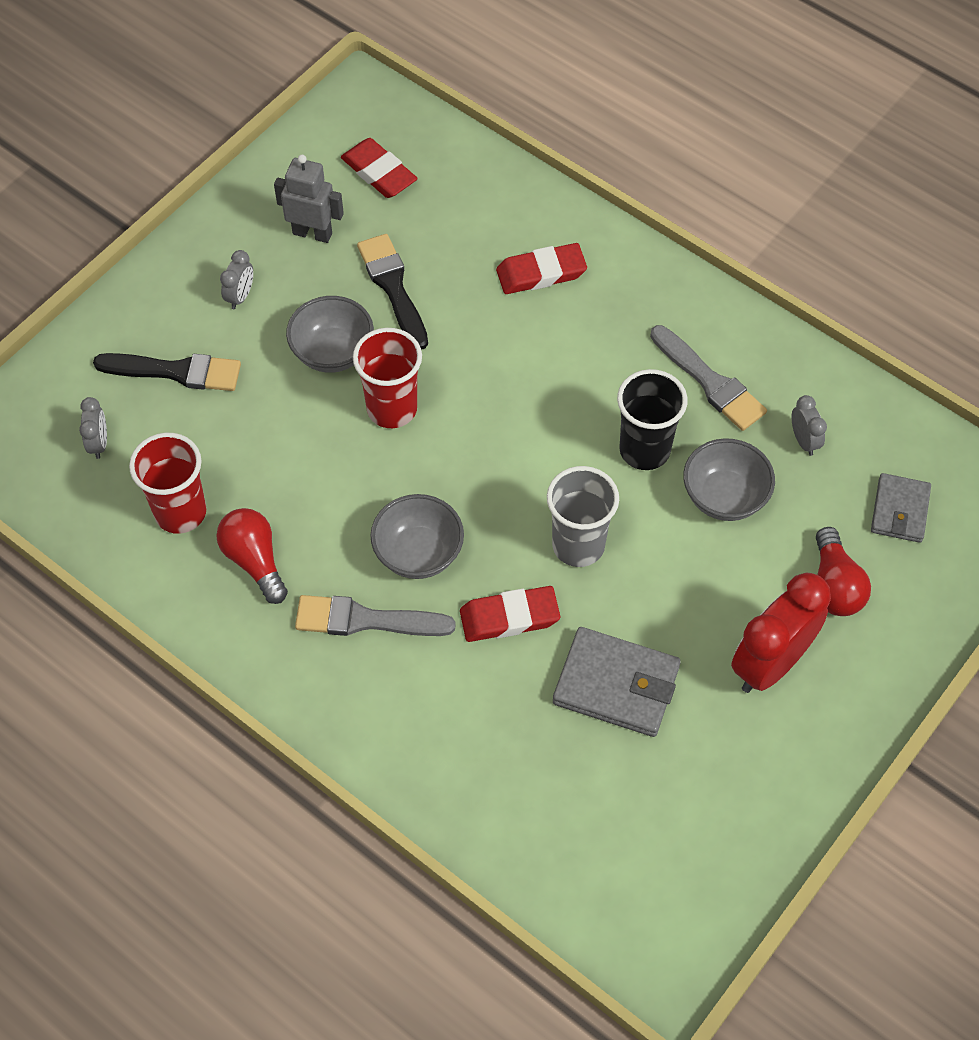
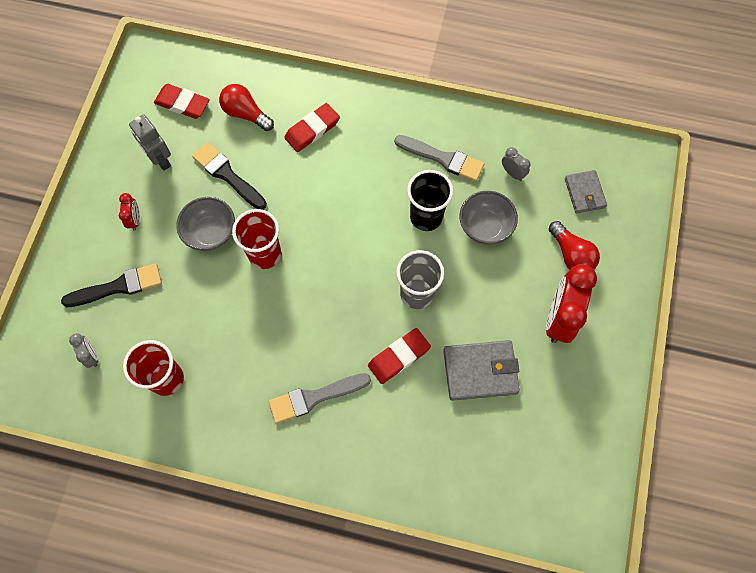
camera: 25 degrees left, 10 degrees up
red light bulb [216,508,288,604] -> red light bulb moved to [219,84,274,131]
grey clock [220,250,253,309] -> red clock [119,193,140,231]
grey robot [274,155,344,243] -> grey robot turned 120 degrees counterclockwise [129,114,171,171]
grey bowl [370,494,464,579] -> none

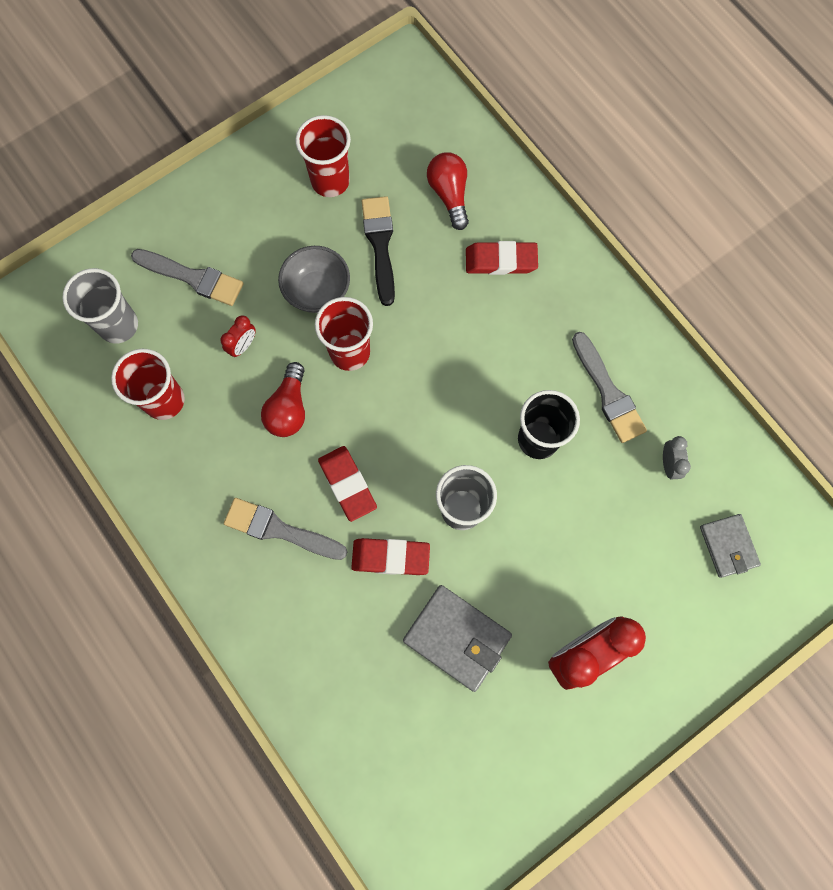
camera: 40 degrees right, 5 degrees up
black brush [61,263,162,307] -> grey brush [131,249,244,306]
grey clock [69,333,98,368] -> grey cup [62,268,138,343]
red clock [119,193,140,231] -> red clock moved to [220,315,256,357]
grey robot [129,114,171,171] -> red cup [295,115,351,197]
red eraser [154,84,210,119] -> red eraser moved to [318,446,377,522]
grey bowl [459,191,518,245] -> none
red light bulb [549,221,600,270] -> red light bulb moved to [261,362,305,437]
grey wallet [565,170,607,213] -> grey wallet turned 45 degrees counterclockwise [700,514,761,578]

